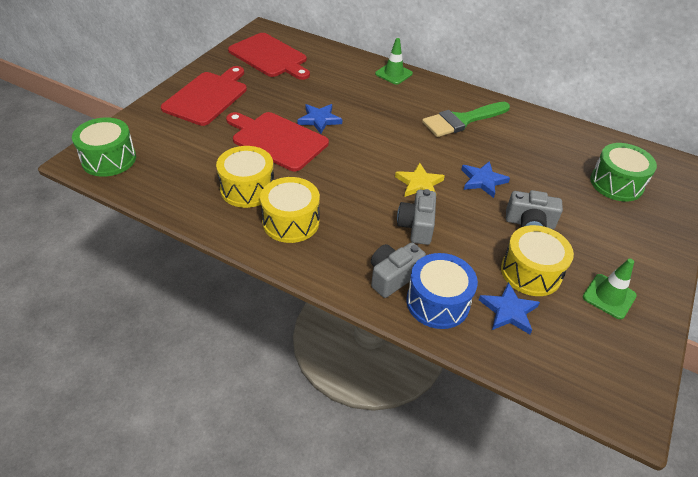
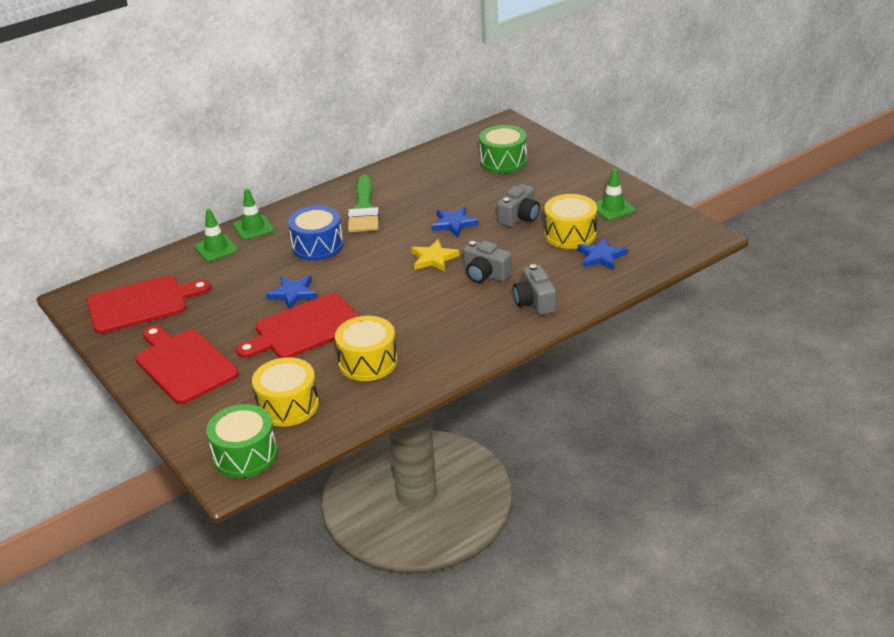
camera: 60 degrees left, 10 degrees down
yellow drum [260,177,320,243] -> yellow drum moved to [252,357,319,427]
blue drum [406,253,478,329] -> blue drum moved to [288,206,343,261]
none -> green traffic cone [195,209,238,262]

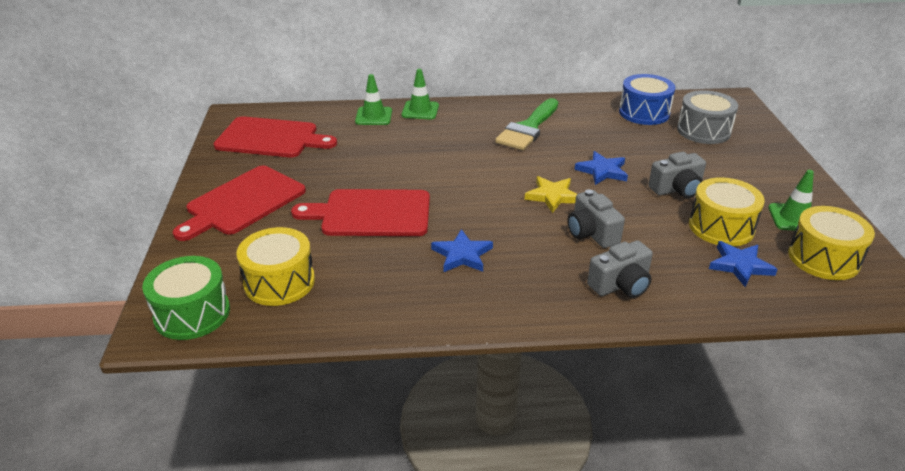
camera: 30 degrees right, 0 degrees up
red cutting board [135,325,239,404] -> red cutting board turned 135 degrees counterclockwise [173,166,306,241]
blue star [266,276,317,309] -> blue star moved to [431,229,493,272]
blue drum [288,206,343,261] -> blue drum moved to [619,74,675,125]
yellow drum [335,316,397,381] -> yellow drum moved to [788,206,875,280]
green drum [479,125,527,173] -> grey drum [677,90,738,144]
grey camera [513,264,556,315] -> grey camera turned 135 degrees counterclockwise [587,241,653,298]

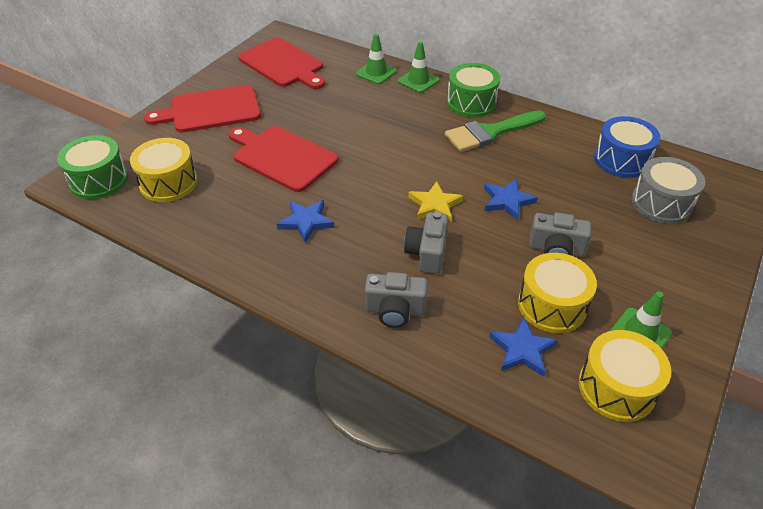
camera: 35 degrees right, 10 degrees up
none -> green drum [447,63,500,117]

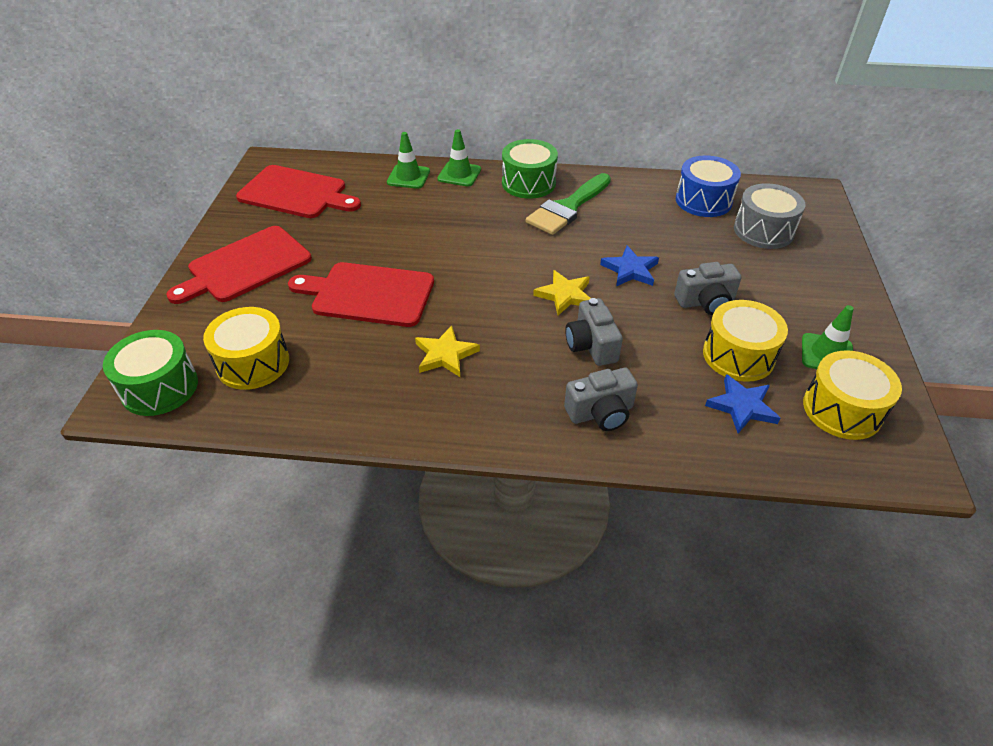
camera: 25 degrees left, 0 degrees up
blue star [277,200,335,243] -> yellow star [415,325,480,377]

